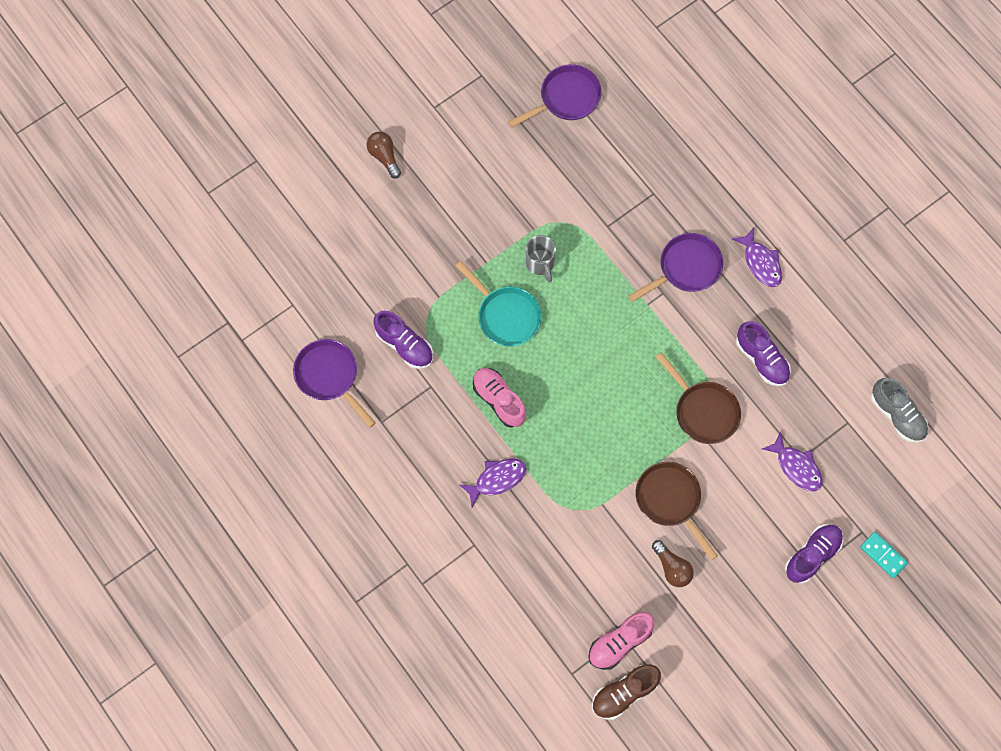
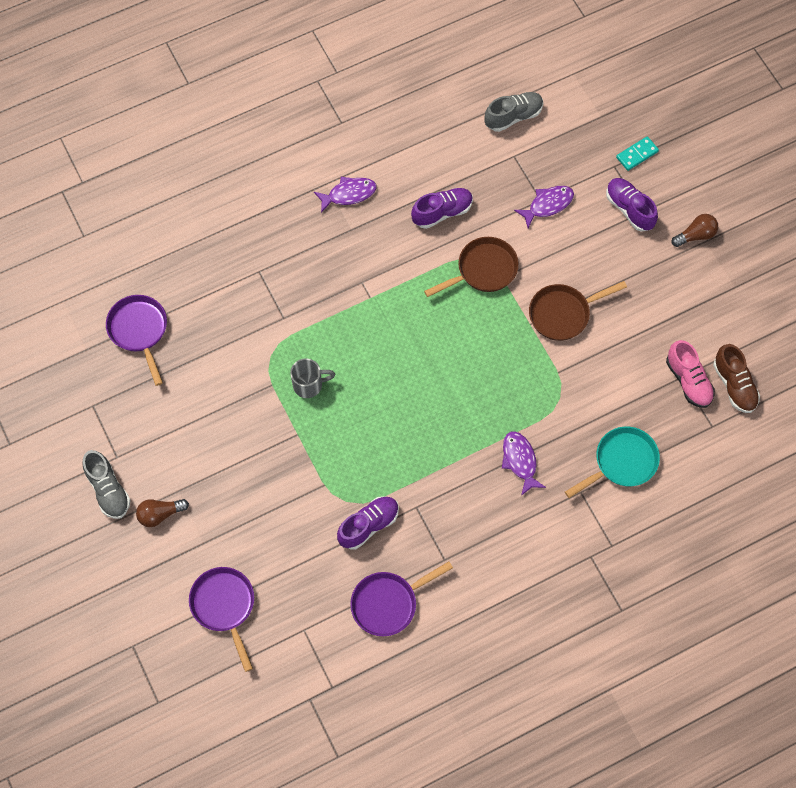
camera: 80 degrees left, 5 degrees down
turquoise pan [456,261,542,347] -> turquoise pan moved to [565,426,660,498]
pink shoe [473,368,526,428] -> none
purple pan [628,233,723,302] -> purple pan moved to [189,567,254,672]
brown light bulb [652,540,694,587] -> brown light bulb moved to [672,214,718,247]
none -> grey shoe [82,450,131,519]

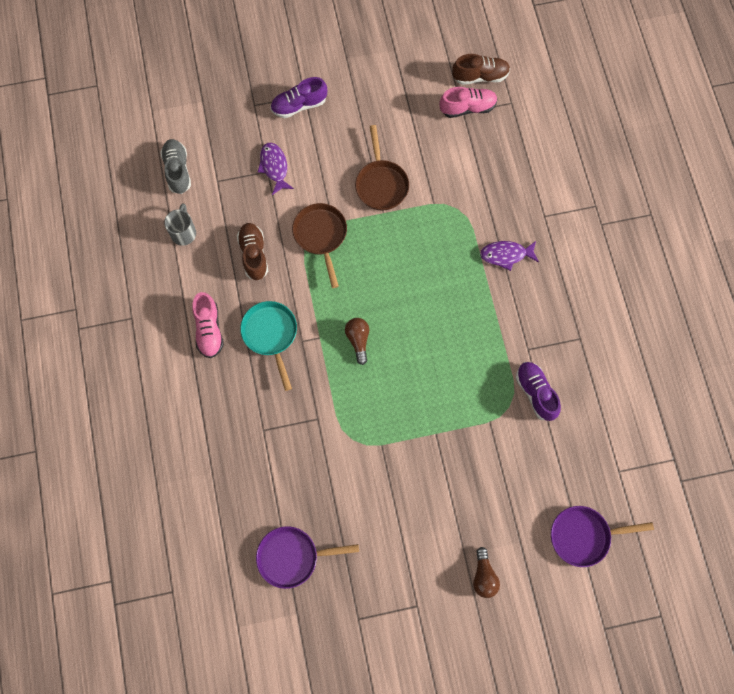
camera: 75 degrees left, 5 degrees up
grey shoe [82,450,131,519] -> none
grey mug [290,358,335,398] -> grey mug moved to [164,203,196,246]
purple fish [314,177,377,213] -> pink shoe [192,292,224,358]
purple pan [350,561,453,636] -> none
purple shoe [411,188,473,229] -> brown shoe [237,223,268,280]
turquoise pan [565,426,660,498] -> turquoise pan moved to [240,301,297,391]
turquoise domino [616,136,659,171] -> none
brown light bulb [672,214,718,247] -> brown light bulb moved to [345,318,369,365]

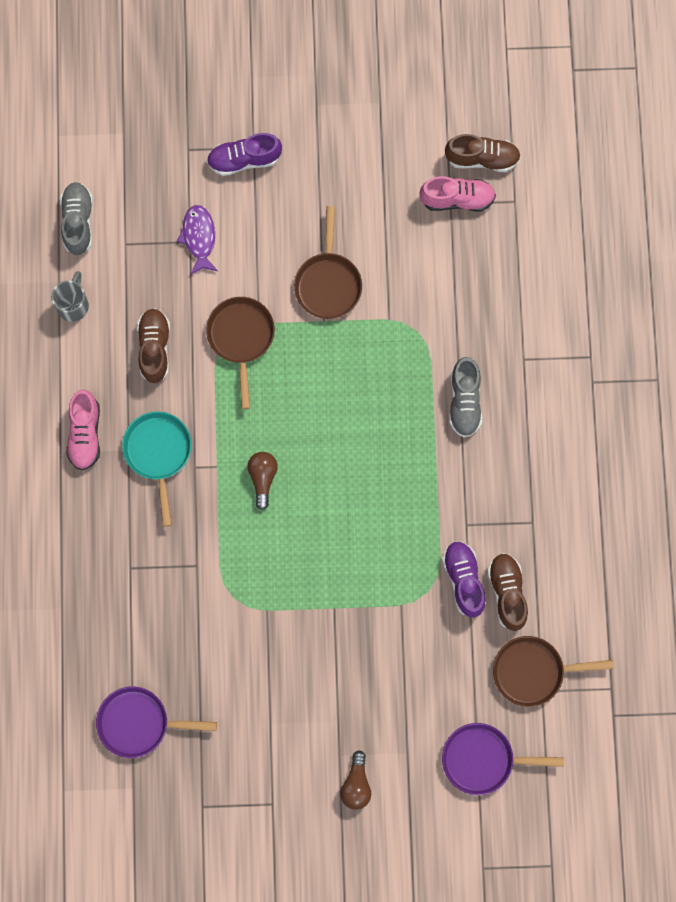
camera: 10 degrees right, 5 degrees up
purple fish [480,241,539,271] -> grey shoe [449,357,482,438]
none -> brown shoe [487,553,528,631]
none -> brown pan [493,636,614,707]

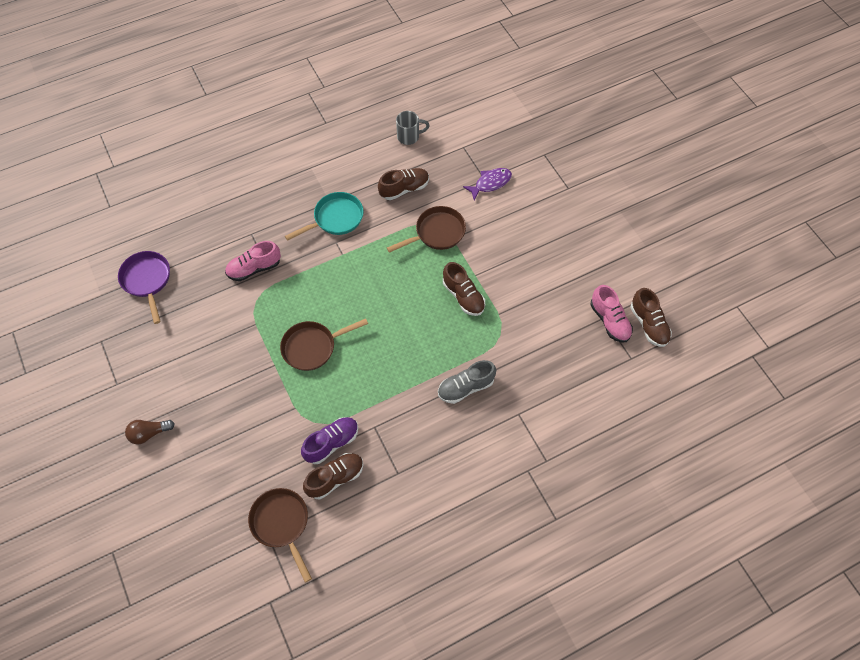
camera: 65 degrees right, 15 degrees down
grey shoe [60,182,93,255] -> none
pink shoe [66,390,100,471] -> pink shoe moved to [225,241,281,281]
purple shoe [207,133,282,176] -> none
brown light bulb [247,452,278,510] -> none
brown pan [294,206,362,319] -> brown pan moved to [280,319,368,371]
purple pan [442,723,564,795] -> none
none -> brown shoe [443,262,485,316]

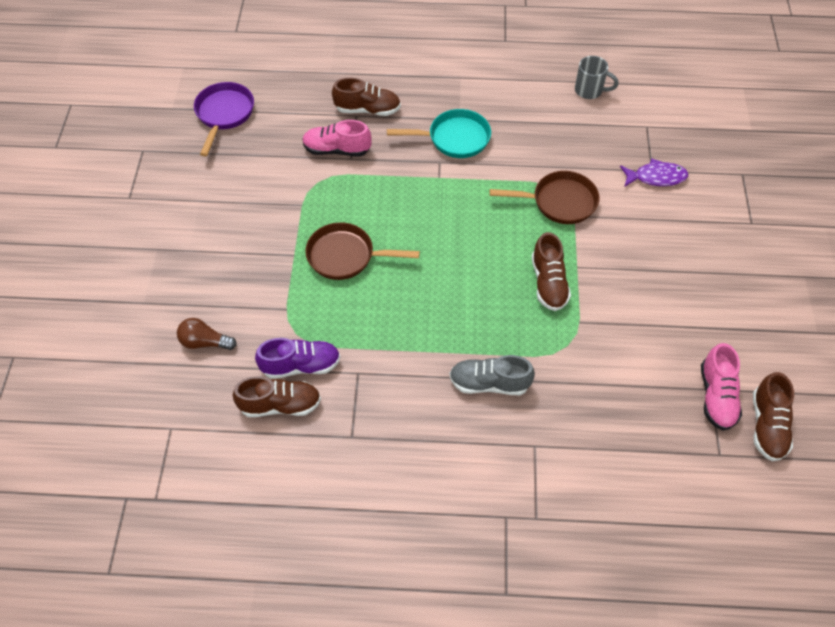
camera: 30 degrees right, 5 degrees down
brown light bulb [125,420,175,444] -> brown light bulb moved to [177,318,237,350]
brown pan [248,488,312,583] -> none
brown shoe [378,168,429,200] -> brown shoe moved to [332,78,401,116]

